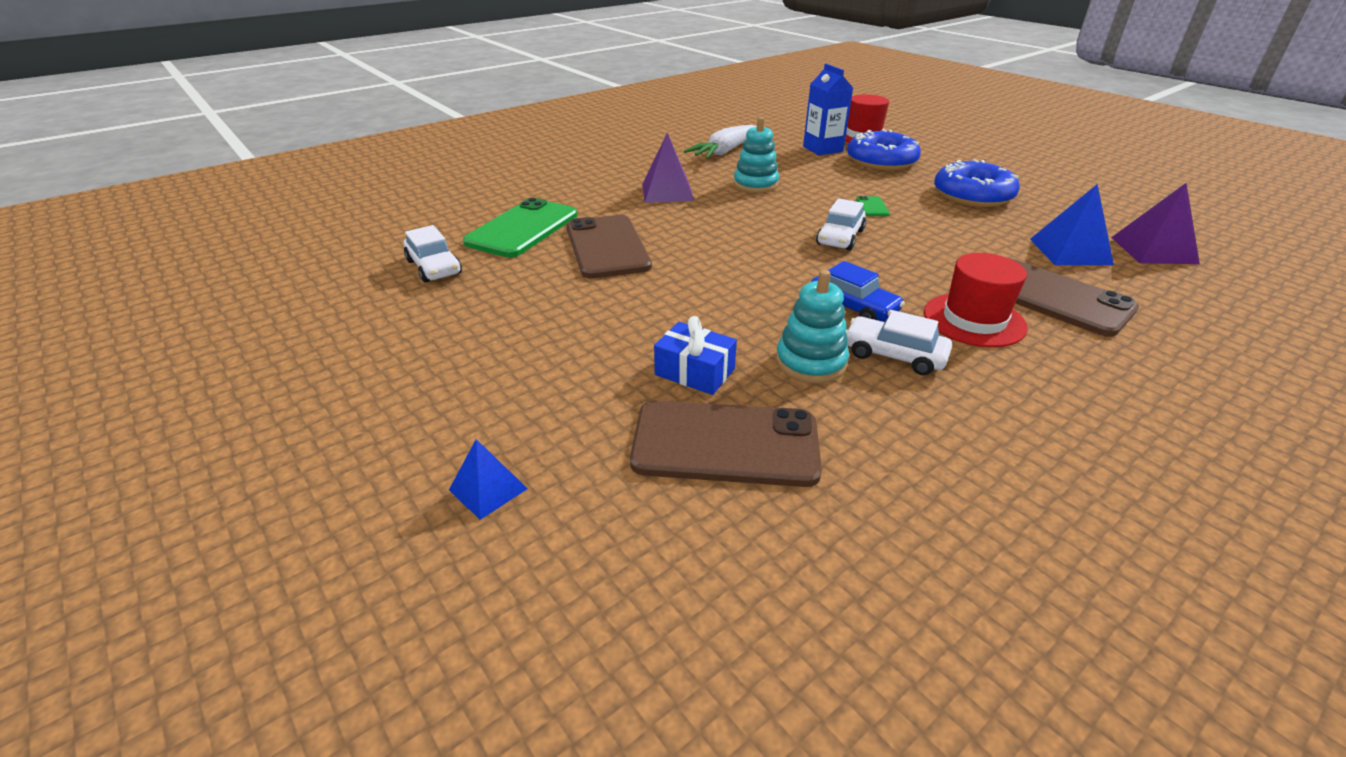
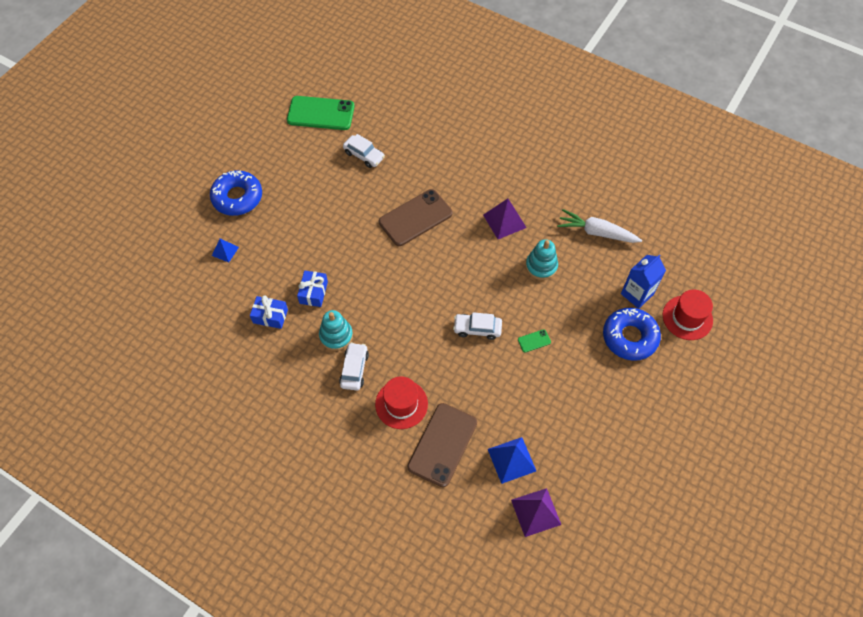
camera: 70 degrees right, 25 degrees up
white car [404,225,462,283] -> white car turned 90 degrees counterclockwise [343,134,385,168]
green phone [463,198,577,258] -> green phone moved to [287,96,355,130]
brown phone [630,400,822,487] -> blue gift [250,295,288,329]
blue car [811,261,905,322] -> none
blue donut [934,159,1020,207] -> blue donut moved to [210,170,262,216]

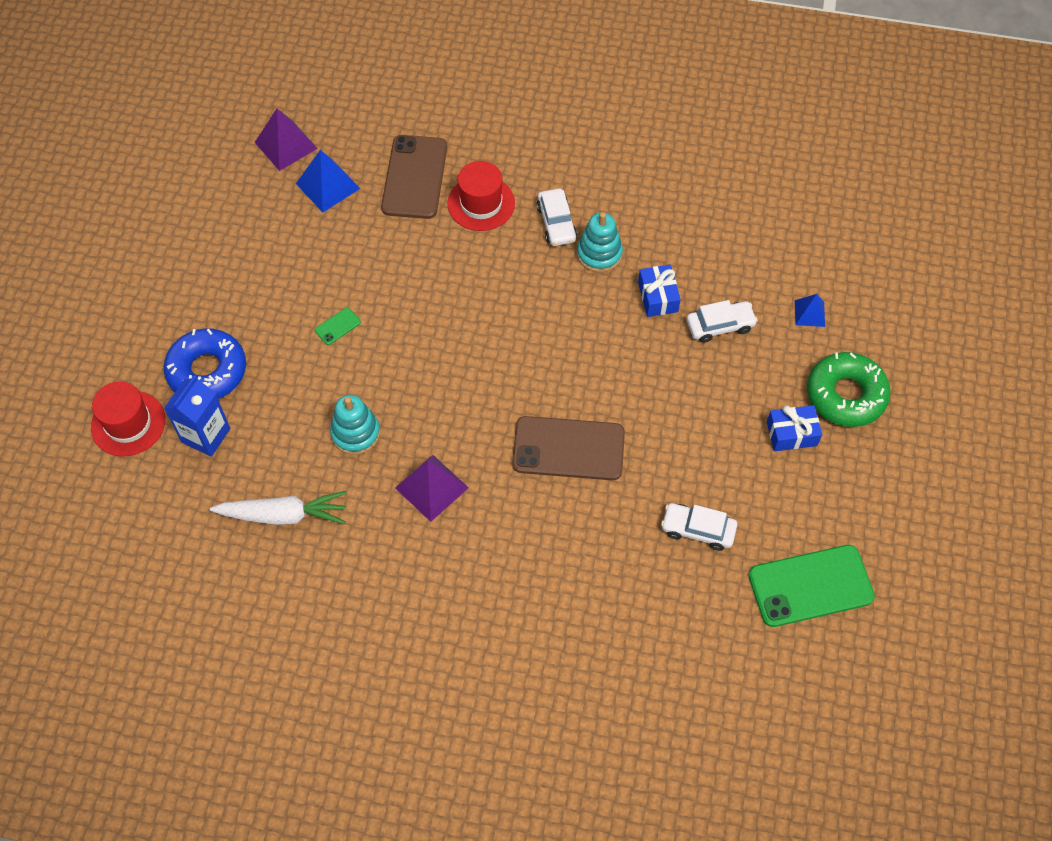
camera: 160 degrees right, 0 degrees up
blue donut [210,170,262,216] -> green donut [807,352,890,427]
blue gift [250,295,288,329] -> blue gift moved to [767,405,822,451]
brown phone [379,189,453,246] -> brown phone turned 60 degrees clockwise [512,416,625,480]
white car [453,312,502,340] -> white car moved to [687,300,758,343]

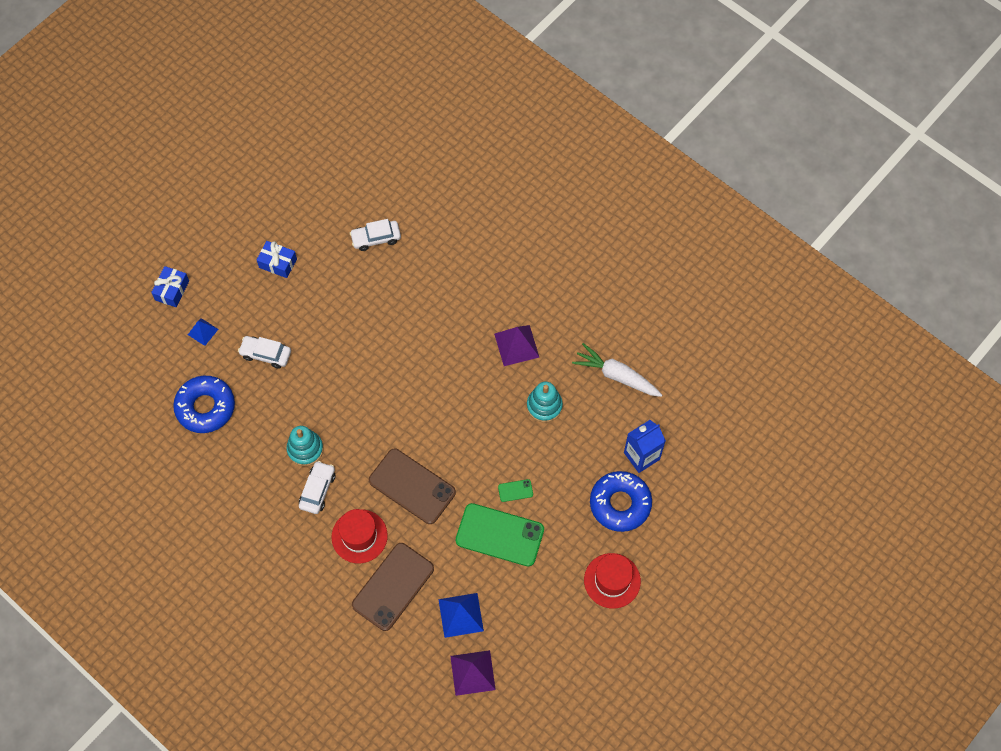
camera: 150 degrees left, 5 degrees up
red hat [91,381,165,457] -> red hat moved to [584,553,641,609]
brown phone [512,416,625,480] -> brown phone moved to [369,449,456,524]
blue gift [638,265,681,317] -> blue gift moved to [151,266,189,307]
white car [661,503,737,551] -> white car turned 120 degrees clockwise [350,219,401,251]
green phone [748,545,875,627] -> green phone moved to [455,503,544,566]
green donut [807,352,890,427] -> none
none -> blue donut [173,376,235,433]

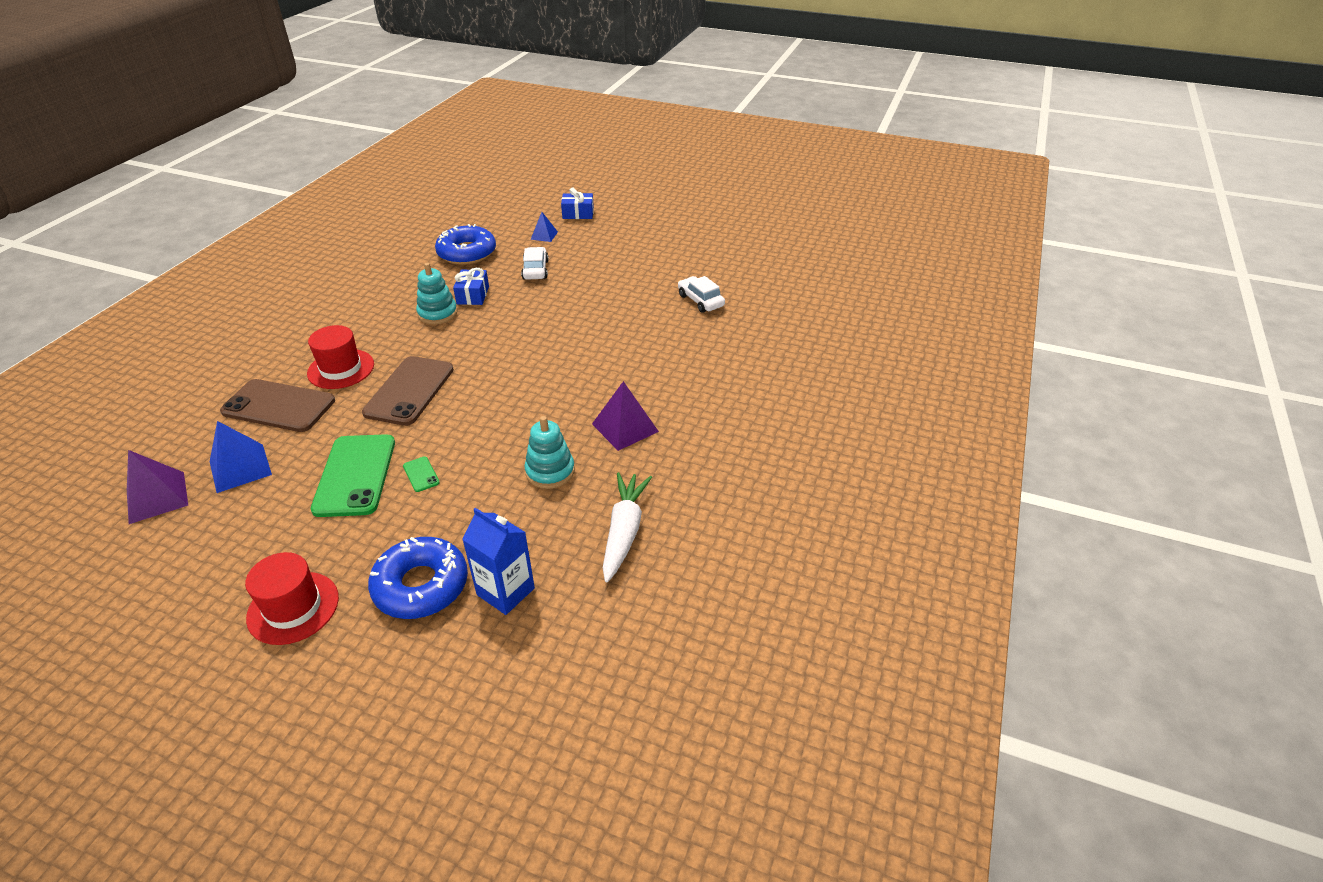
camera: 70 degrees right, 25 degrees down
blue gift [257,241,297,278] -> blue gift moved to [453,268,489,305]
white car [299,461,335,514] -> none

